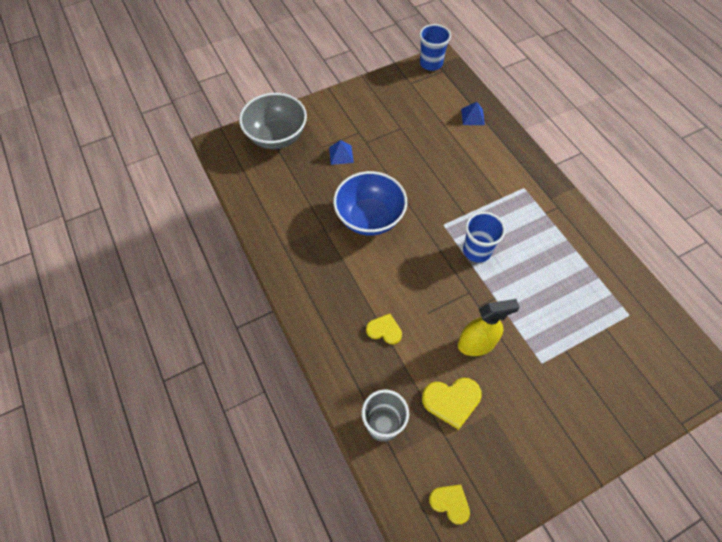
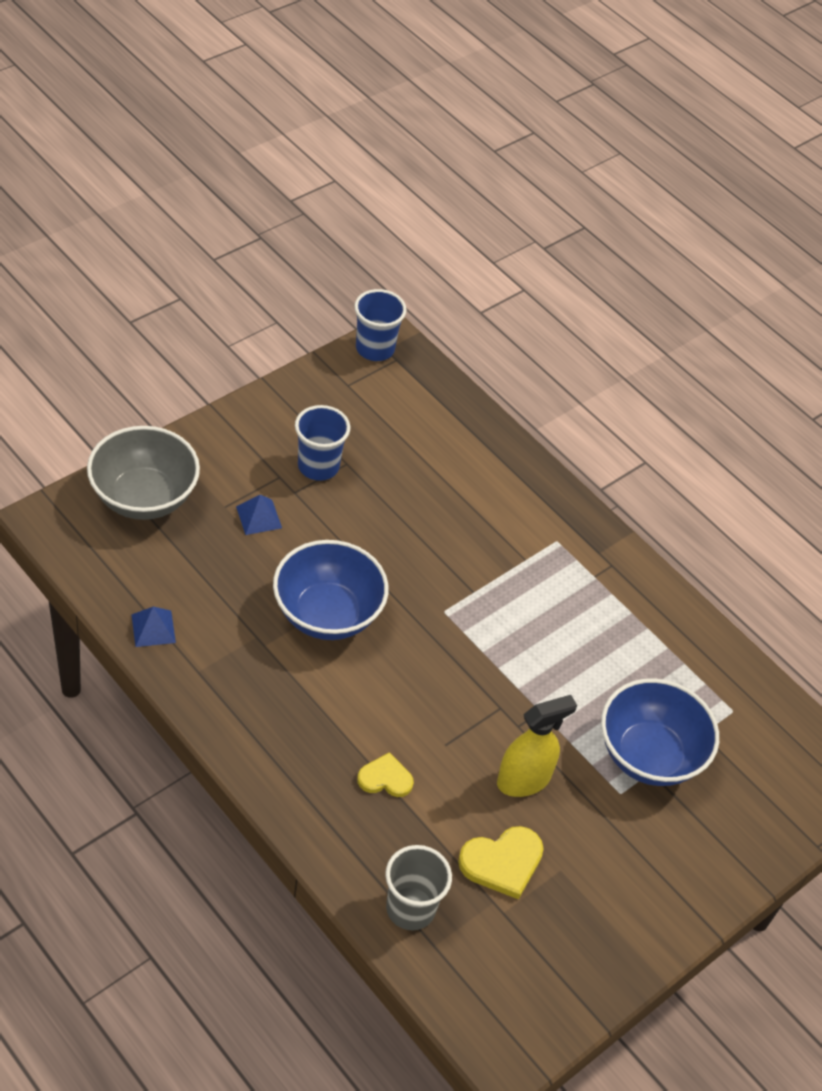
camera: 20 degrees left, 10 degrees down
yellow heart [429,484,470,524] -> none
blue pyramid [461,102,485,125] -> blue pyramid moved to [131,607,176,647]
blue cup [463,212,506,263] -> blue cup moved to [295,405,350,481]
none -> blue bowl [601,678,719,786]

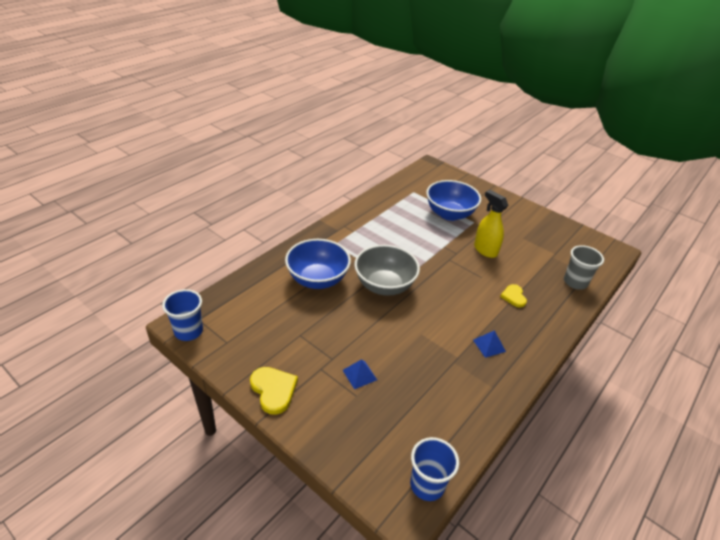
camera: 95 degrees left, 10 degrees down
grey bowl [87,426,200,520] -> grey bowl moved to [354,245,420,296]
blue pyramid [131,607,176,647] -> blue pyramid moved to [473,330,506,358]
blue bowl [273,540,389,640] -> blue bowl moved to [285,239,351,289]
blue cup [295,405,350,481] -> blue cup moved to [410,437,459,501]
yellow heart [458,826,544,900] -> yellow heart moved to [250,367,298,415]

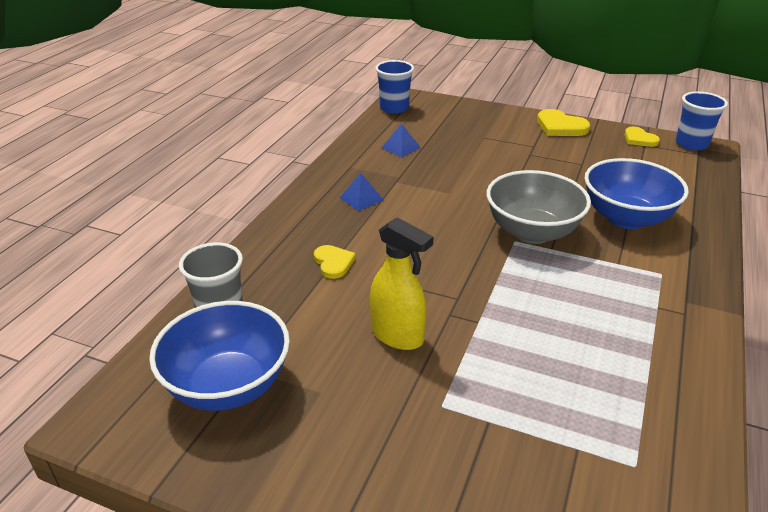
camera: 165 degrees right, 5 degrees down
blue pyramid [343,359,377,389] -> blue pyramid moved to [382,123,421,157]
blue bowl [426,180,481,221] -> blue bowl moved to [149,301,290,411]
none -> yellow heart [624,127,660,147]

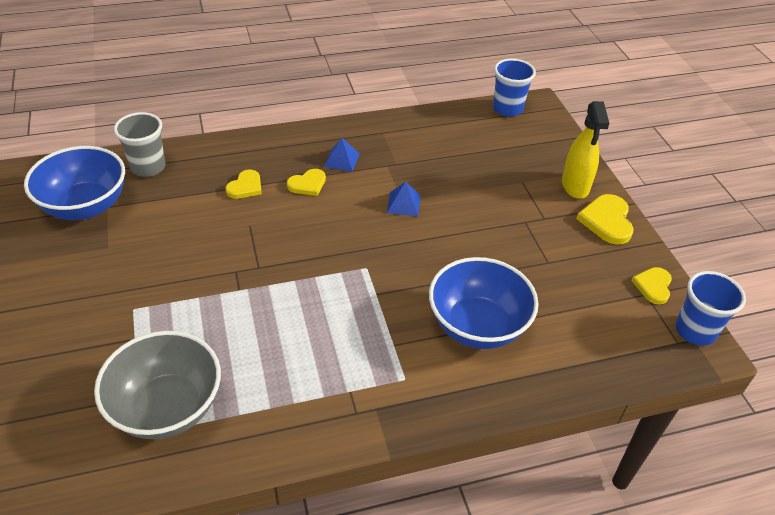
camera: 50 degrees right, 10 degrees up
yellow spray bottle [370,217,434,350] -> yellow spray bottle moved to [562,101,609,199]
blue pyramid [382,123,421,157] -> blue pyramid moved to [387,182,421,216]
grey bowl [486,170,591,244] -> grey bowl moved to [94,331,221,439]
none -> yellow heart [287,169,326,196]

